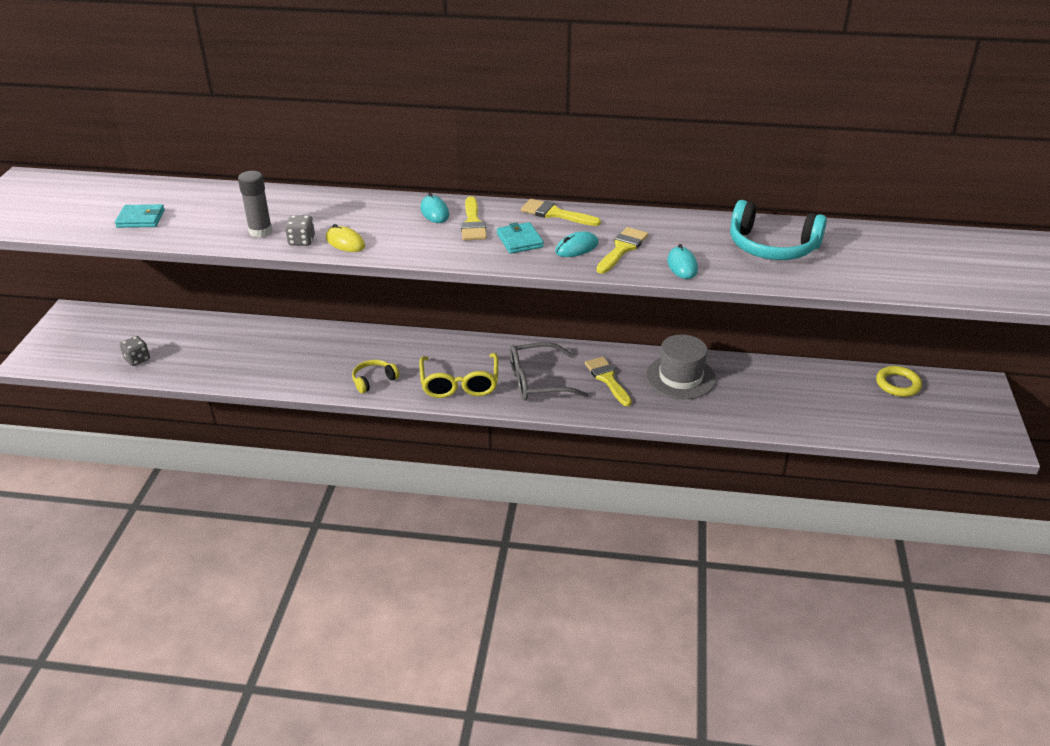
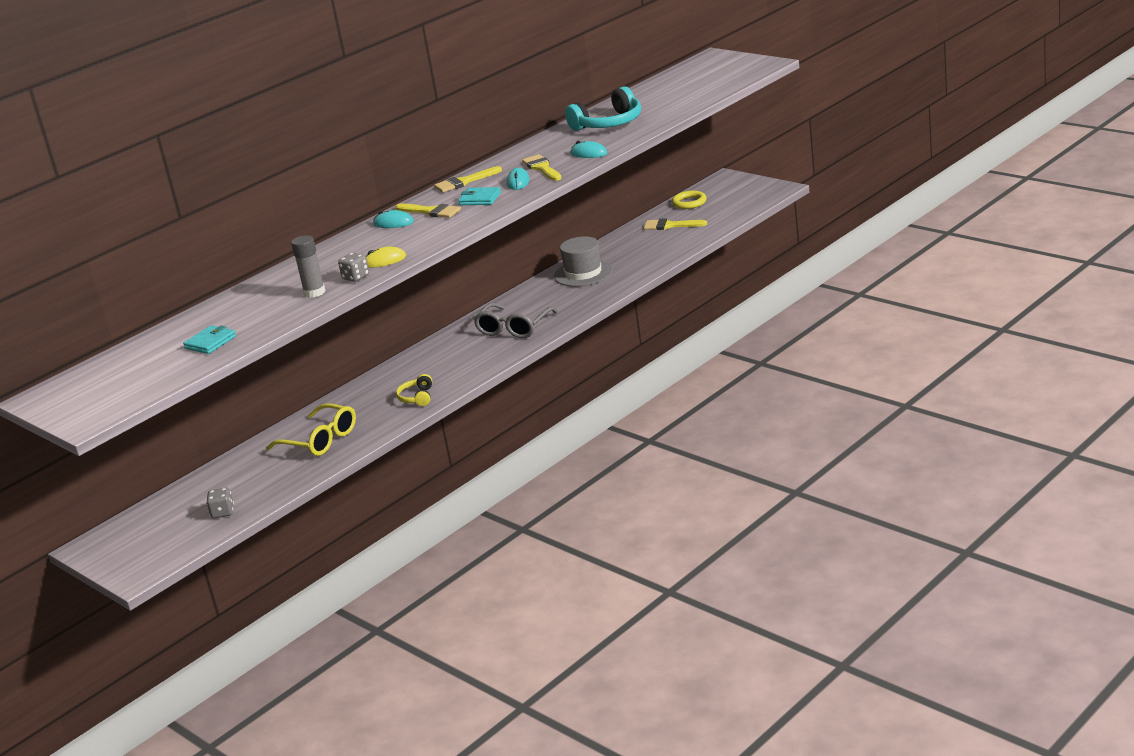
camera: 50 degrees left, 10 degrees down
yellow glasses [419,353,498,398] -> yellow glasses moved to [266,403,356,456]
yellow brush [585,357,632,406] -> yellow brush moved to [644,218,707,230]

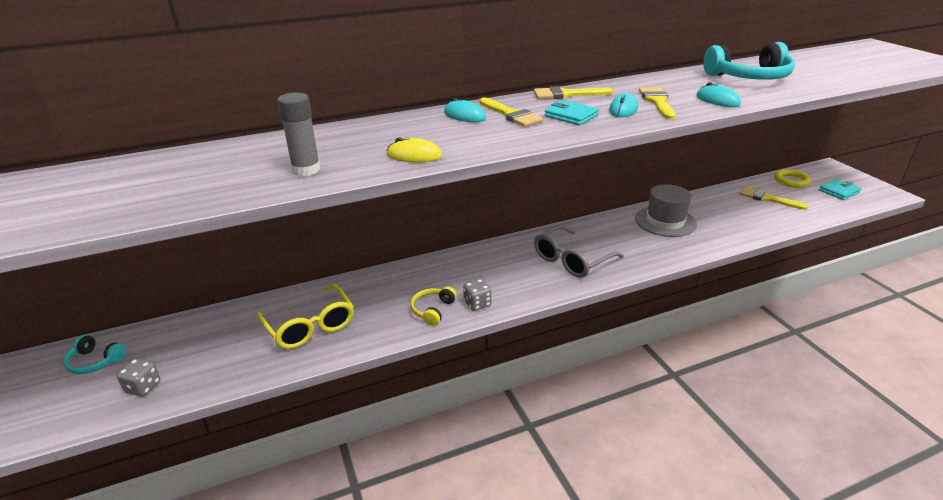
camera: 20 degrees right, 5 degrees up
turquoise wallet [183,325,236,354] -> turquoise wallet moved to [819,179,861,200]
grey dice [338,253,369,282] -> grey dice moved to [463,279,492,311]
none -> turquoise headphones [63,335,126,374]

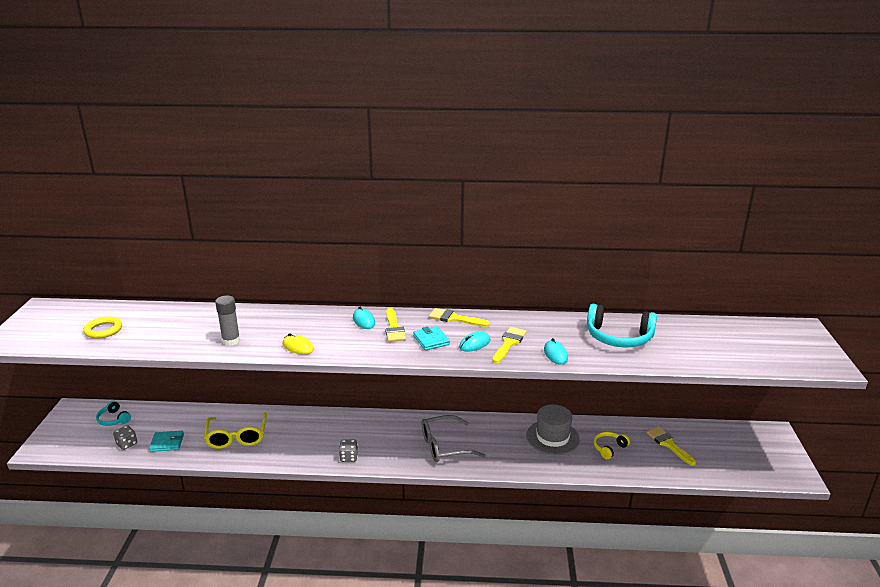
camera: 25 degrees right, 5 degrees down
yellow headphones [410,286,457,326] -> yellow headphones moved to [594,432,630,459]
yellow ring [774,169,811,188] -> yellow ring moved to [83,317,122,339]
turquoise wallet [819,179,861,200] -> turquoise wallet moved to [149,431,184,452]

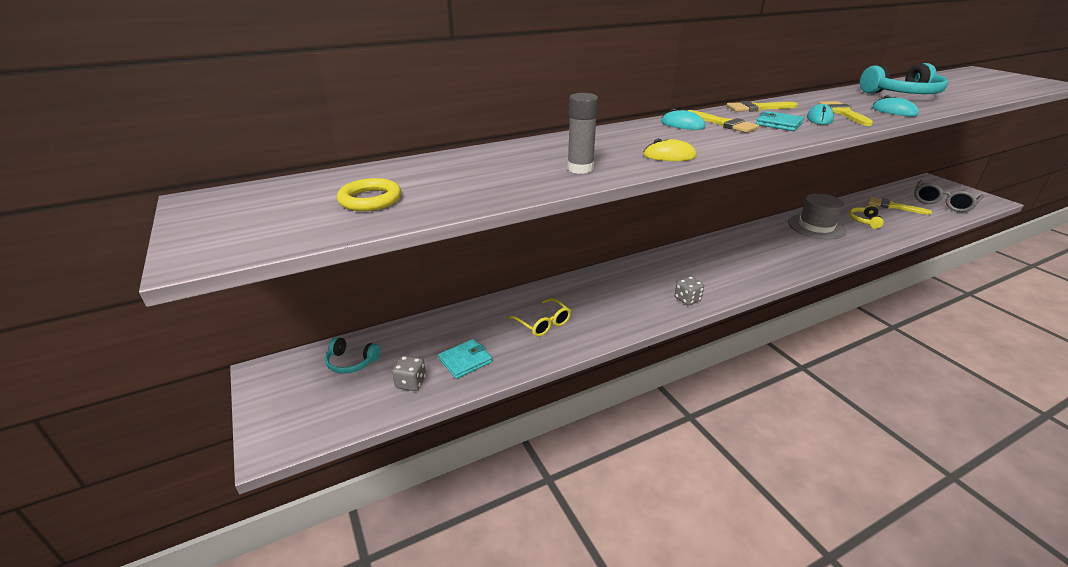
camera: 30 degrees left, 5 degrees up
yellow glasses [204,412,267,449] -> yellow glasses [507,298,571,337], size x0.66
grey glasses [422,415,485,462] -> grey glasses moved to [914,180,984,212]

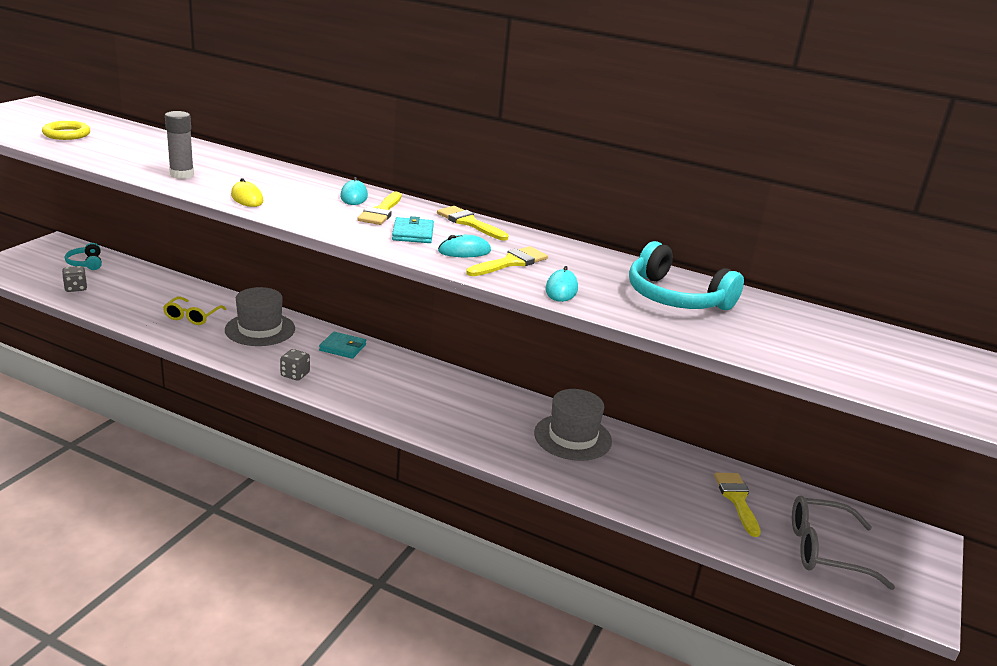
camera: 50 degrees right, 5 degrees down
turquoise wallet [438,339,492,379] -> turquoise wallet moved to [319,332,366,359]
yellow headphones [849,205,884,229] -> none
none -> grey hat [225,287,295,346]

